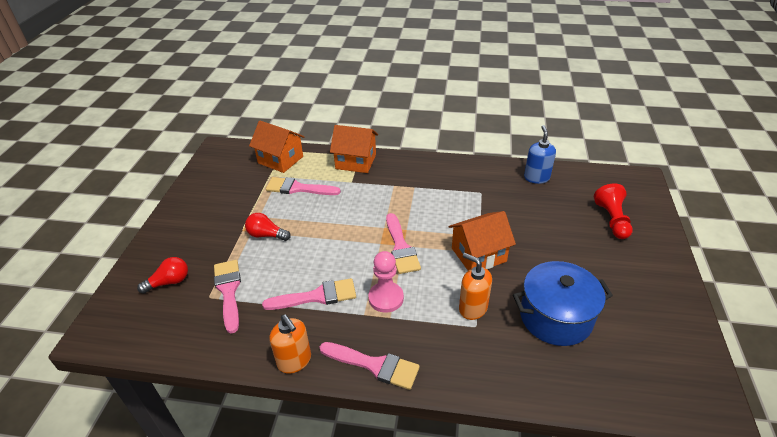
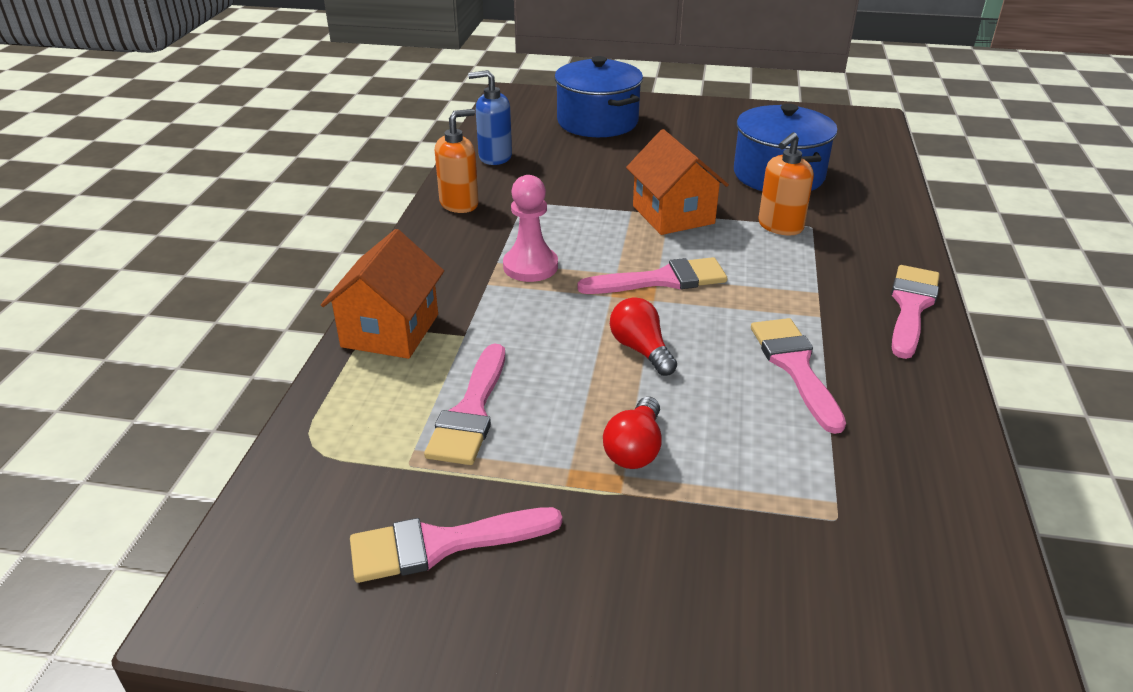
camera: 90 degrees left, 5 degrees down
red light bulb [137,257,188,294] -> red light bulb moved to [610,297,677,376]
pink brush [214,260,241,334] -> pink brush moved to [350,507,562,583]
orange house [249,121,305,173] -> none
orange soap dispenser [269,315,311,373] -> orange soap dispenser moved to [435,109,479,213]
pink pawn [368,251,404,313] -> pink pawn moved to [503,175,558,282]
red pawn [594,183,633,239] -> blue pot [554,56,643,137]

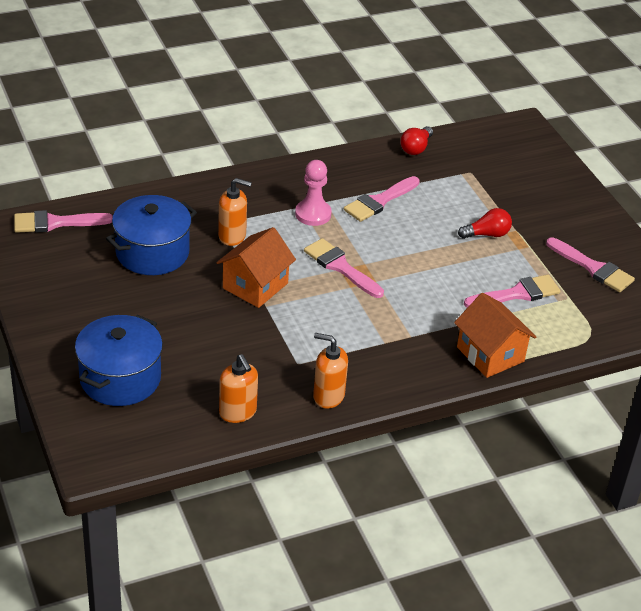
camera: 125 degrees left, 5 degrees up
orange house [321,229,444,359] -> orange house turned 75 degrees clockwise [454,293,537,378]
blue soap dispenser [468,70,512,165] -> orange soap dispenser [219,354,258,423]
pink pawn [503,175,558,282] -> pink pawn moved to [295,160,332,226]
red light bulb [610,297,677,376] -> red light bulb moved to [400,126,433,155]
pink brush [891,265,940,359] -> pink brush moved to [14,210,113,233]

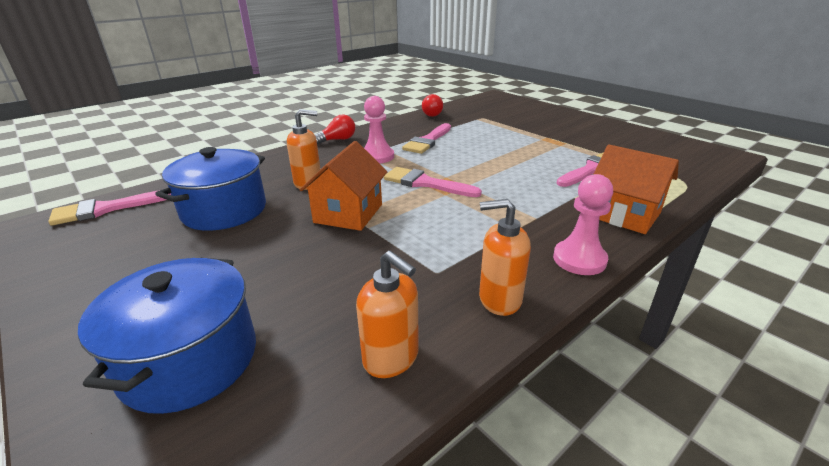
camera: 15 degrees left, 10 degrees down
red light bulb [458,208,512,239] -> red light bulb moved to [315,114,355,145]
pink brush [546,237,635,292] -> none
none -> pink pawn [553,174,613,275]

